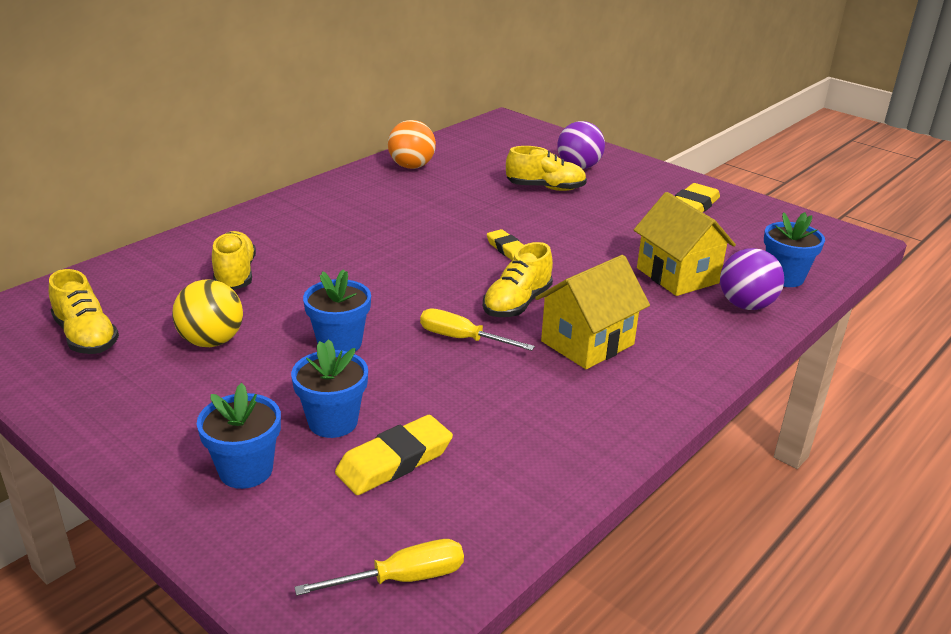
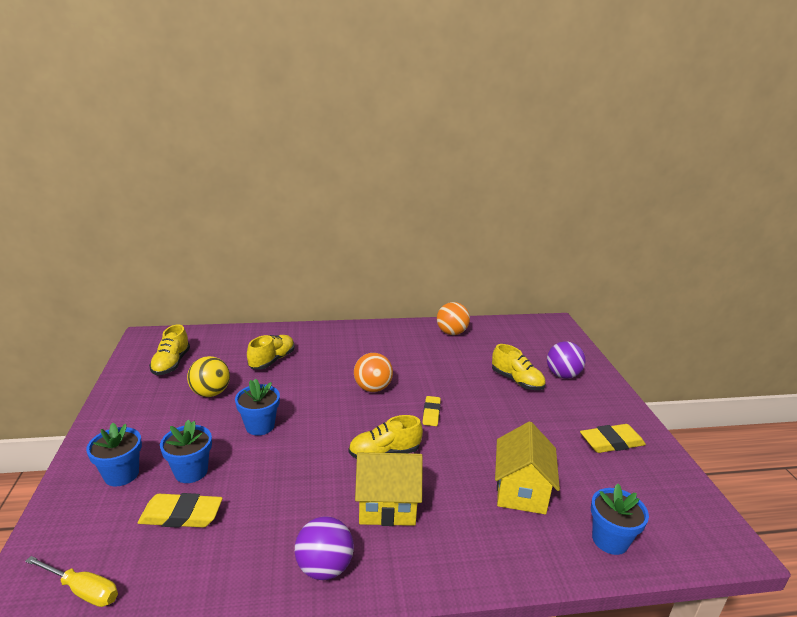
camera: 40 degrees right, 5 degrees down
yellow screwdriver [420,308,535,351] -> none
purple ball [720,248,784,310] -> purple ball moved to [295,516,354,580]
none -> orange ball [354,353,393,392]

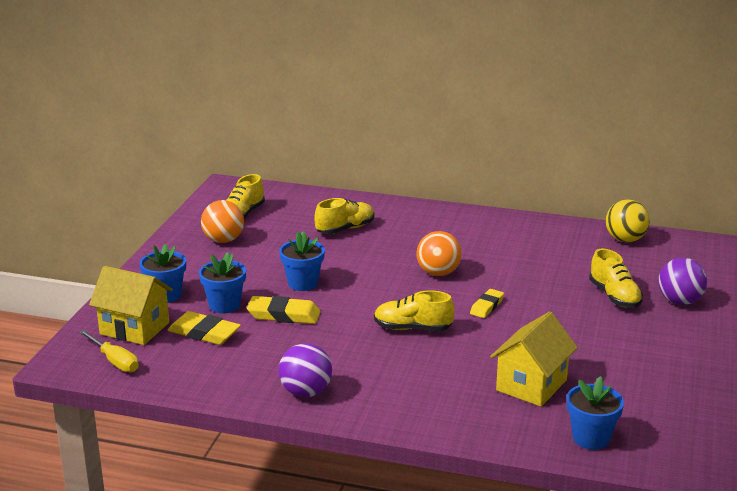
camera: 25 degrees right, 0 degrees up
yellow ball [187,356,230,397] -> yellow ball moved to [606,199,650,242]
yellow house [355,452,423,526] -> yellow house moved to [89,266,173,345]
orange ball [437,302,470,335] -> orange ball moved to [201,200,244,243]
yellow eraser [580,424,646,453] -> yellow eraser moved to [247,296,321,324]

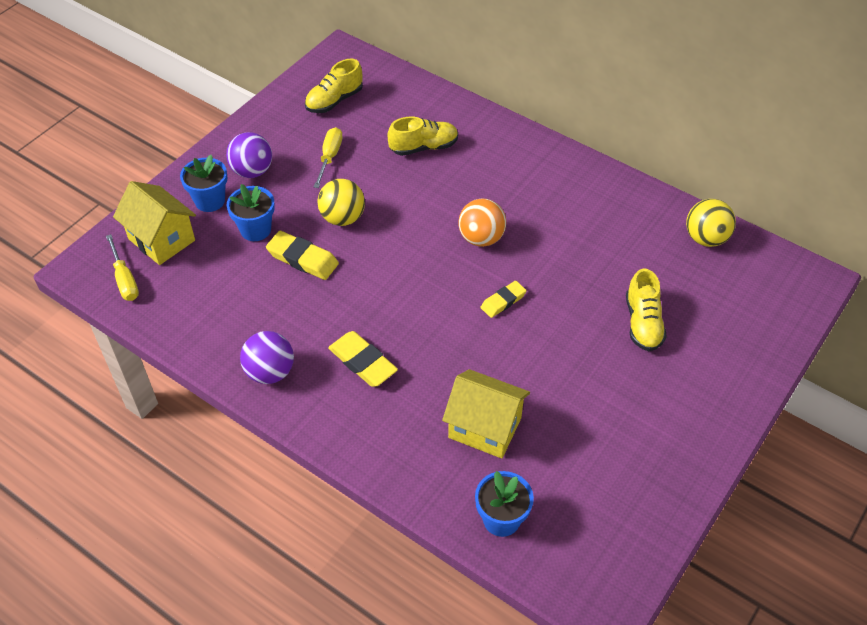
camera: 20 degrees right, 25 degrees up
yellow eraser [168,311,241,345] -> yellow eraser moved to [328,331,398,387]
orange ball [201,200,244,243] -> none
blue flower pot [279,231,325,291] -> yellow ball [318,179,365,226]
yellow shoe [374,290,455,331] -> none
yellow house [490,311,578,407] -> yellow house turned 60 degrees clockwise [442,369,530,458]
purple ball [658,258,707,305] -> purple ball moved to [226,132,272,178]
none -> yellow screwdriver [314,127,343,188]

